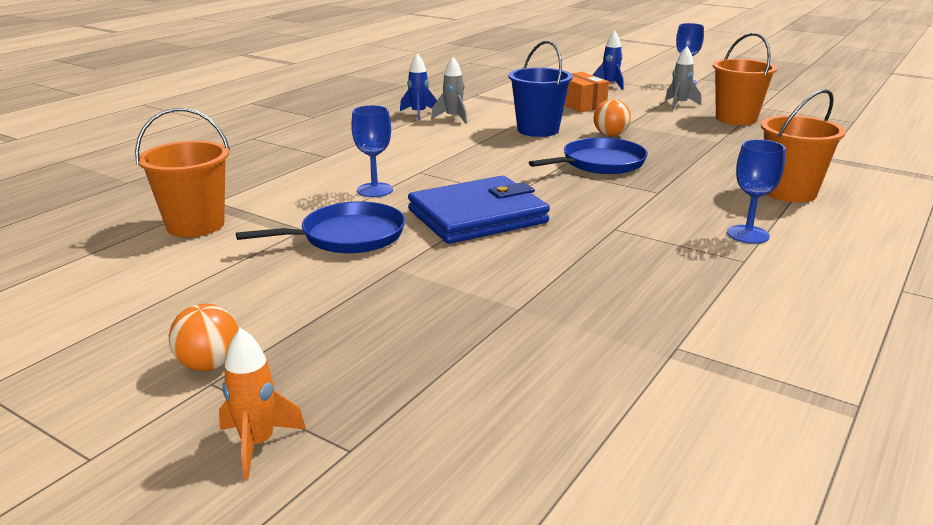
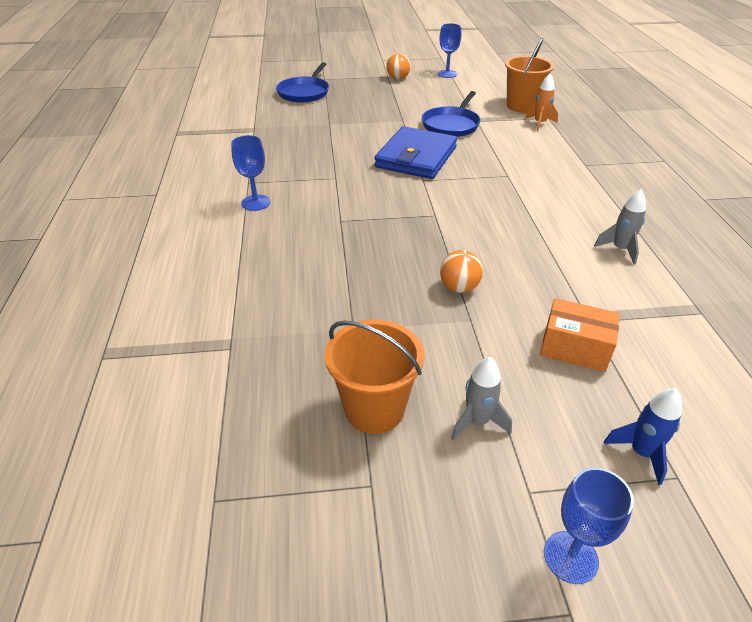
camera: 140 degrees right, 15 degrees up
orange rocket [219,328,306,479] -> orange rocket moved to [525,74,558,132]
blue goblet [351,105,393,197] -> blue goblet moved to [438,23,461,78]
blue rocket [400,54,437,121] -> none
blue bucket [508,41,573,137] -> none
blue pan [529,137,648,174] -> blue pan moved to [276,62,329,103]
orange bucket [761,89,846,203] -> none

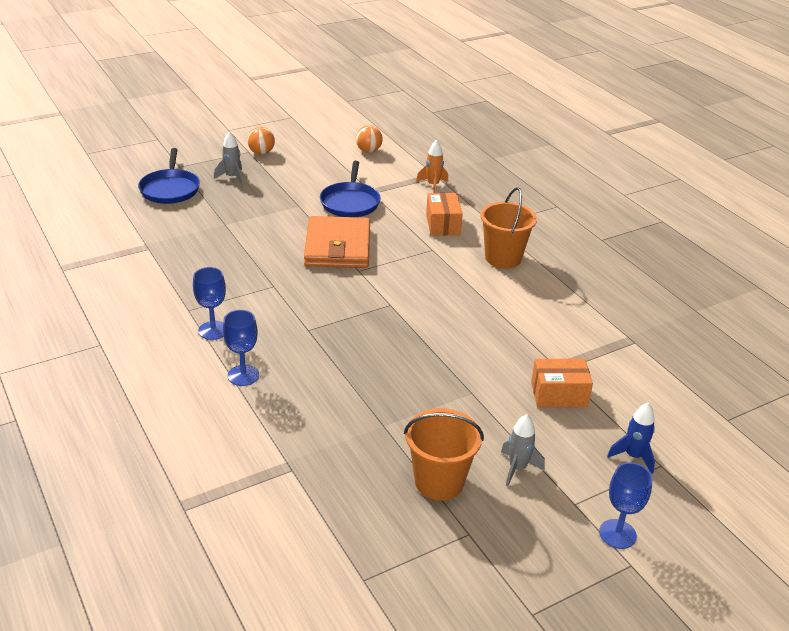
camera: 25 degrees left, 5 degrees down
blue wallet [375,126,457,179] -> orange wallet [304,216,370,268]
blue goblet [438,23,461,78] -> blue goblet moved to [223,310,259,386]
orange ball [440,250,483,293] -> orange ball moved to [356,125,382,153]
orange bucket [505,38,554,113] -> orange bucket moved to [480,187,537,268]
grey rocket [594,189,646,265] -> grey rocket moved to [214,131,243,185]
none -> orange box [426,193,463,235]

